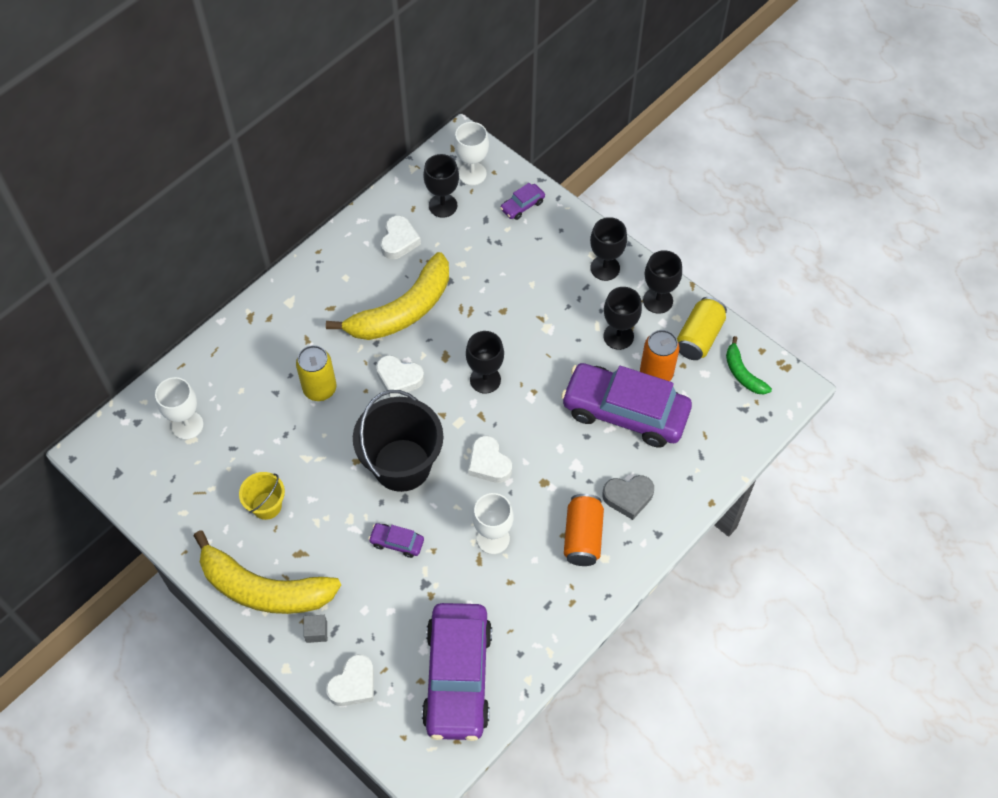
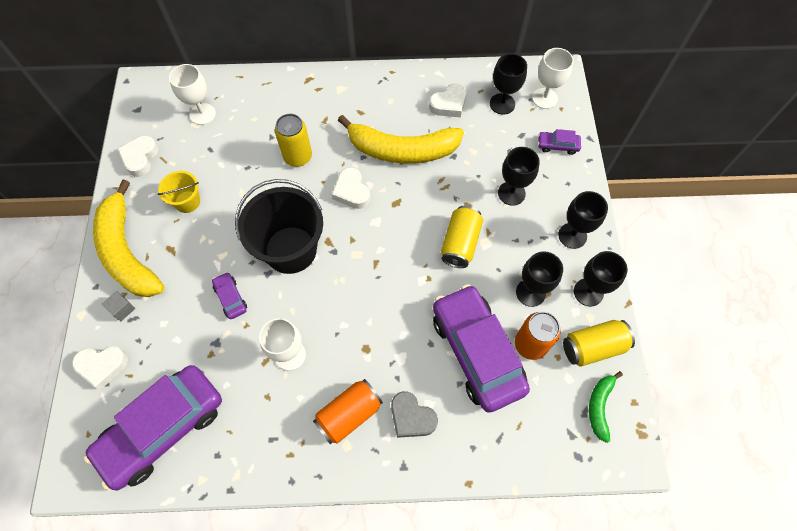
camera: 45 degrees right, 5 degrees up
black goblet [466,331,504,394] -> black goblet moved to [498,147,540,206]
white heart [468,435,512,483] -> white heart moved to [117,136,158,177]
none -> yellow can [441,206,483,268]

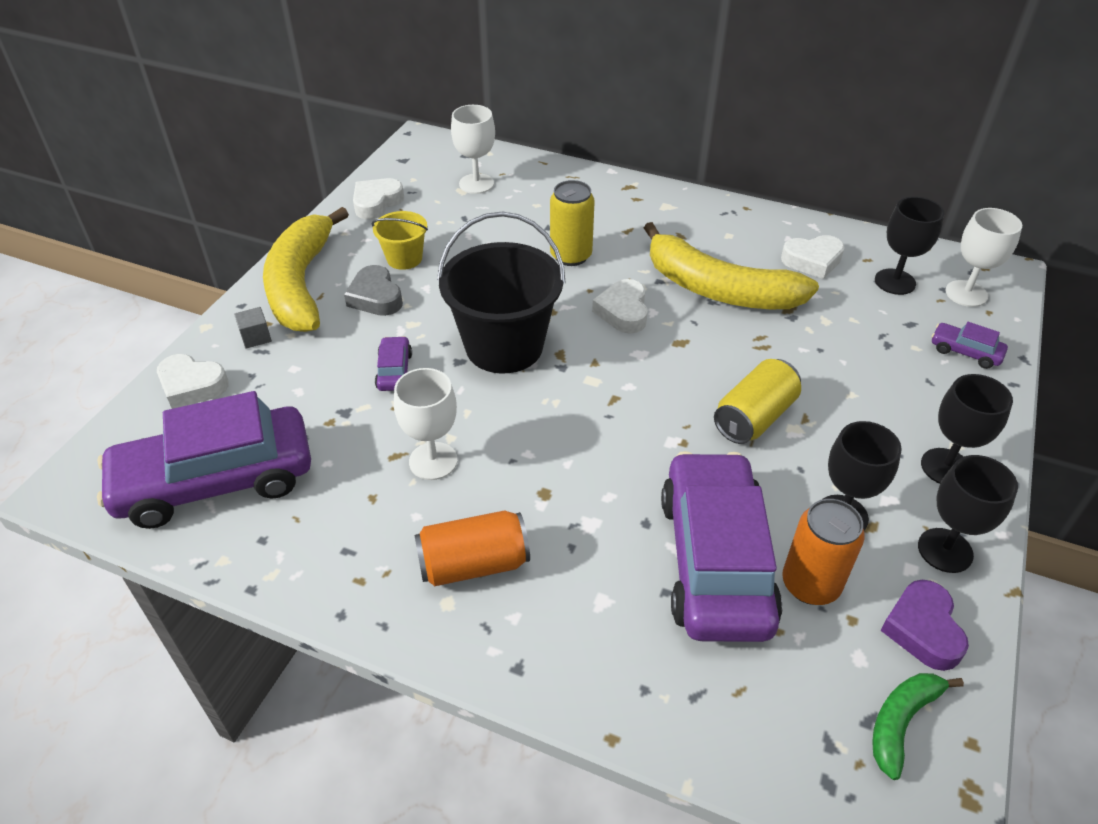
camera: 25 degrees right, 20 degrees down
grey heart [391,391,438,438] -> grey heart moved to [344,265,403,316]
black goblet [498,147,540,206] -> none
yellow can [563,320,635,367] -> purple heart [880,580,969,671]

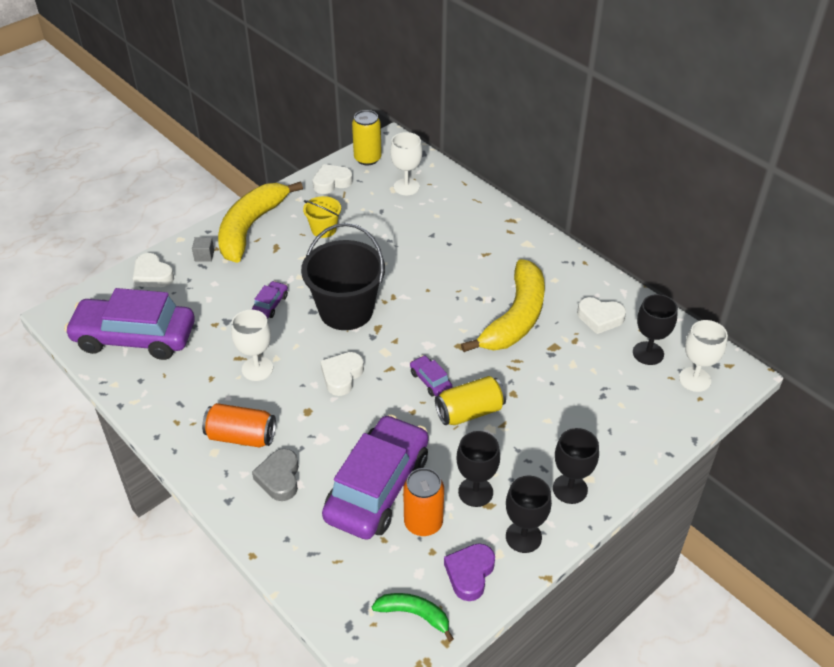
camera: 25 degrees right, 0 degrees up
grey heart [344,265,403,316] -> grey heart moved to [252,449,299,501]
yellow can [550,180,595,266] -> yellow can moved to [352,110,382,166]
white heart [592,279,648,333] -> white heart moved to [320,352,364,396]
yellow banana [644,222,819,309] -> yellow banana turned 120 degrees counterclockwise [461,259,545,352]
green banana [872,673,964,780] -> green banana turned 45 degrees clockwise [372,593,454,642]
purple car [932,322,1008,369] -> purple car moved to [410,355,453,397]

